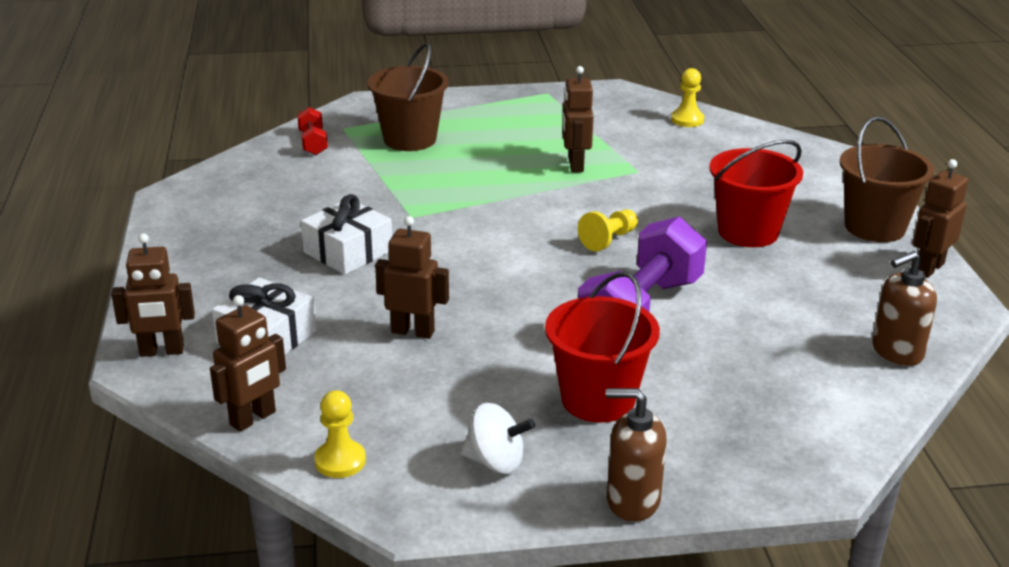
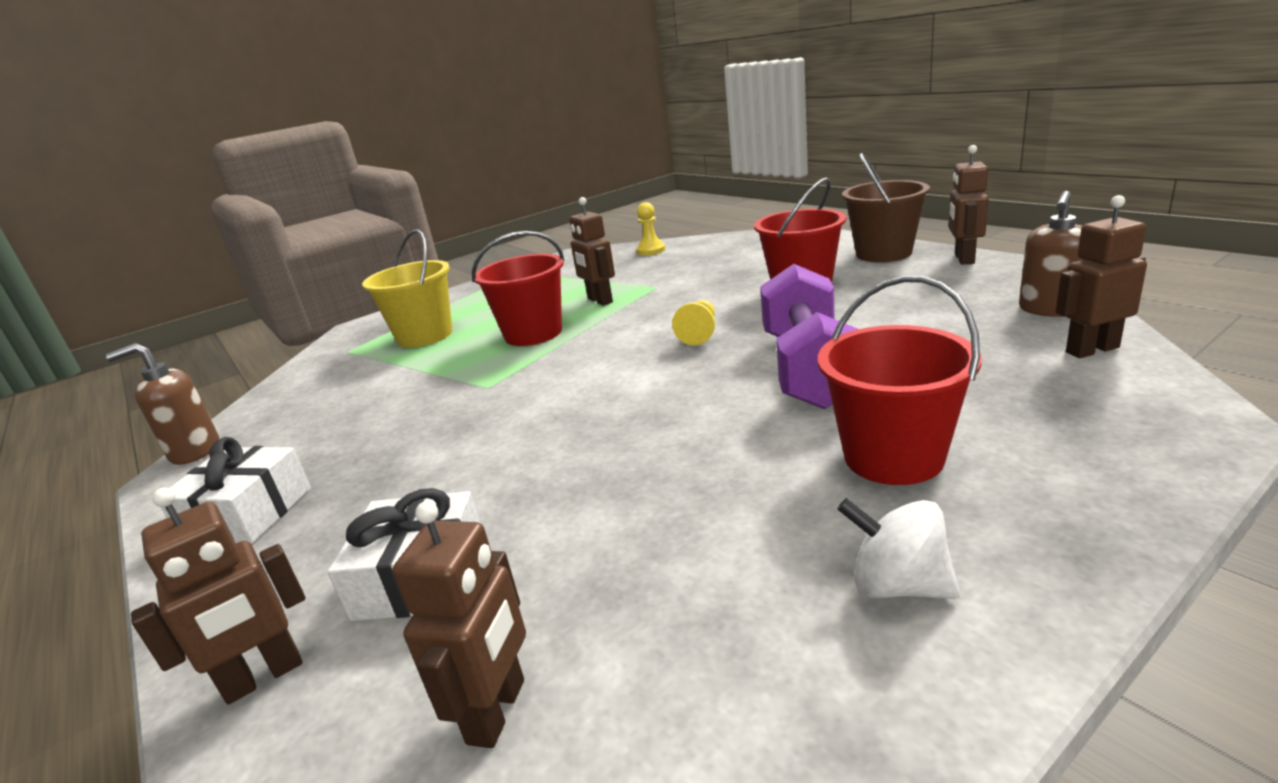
camera: 25 degrees left, 5 degrees down
red dumbbell [297,107,328,155] -> none
white gift [301,194,392,275] -> white gift moved to [161,437,311,544]
yellow pawn [314,390,366,478] -> none
brown bucket [367,43,449,151] -> yellow bucket [362,229,452,348]
brown robot [375,216,449,339] -> brown robot moved to [1055,195,1147,358]
white spinning top [461,403,535,474] -> white spinning top turned 135 degrees counterclockwise [837,498,960,599]
brown soap dispenser [606,388,666,521] -> brown soap dispenser moved to [106,343,219,465]
none -> red bucket [472,231,565,346]

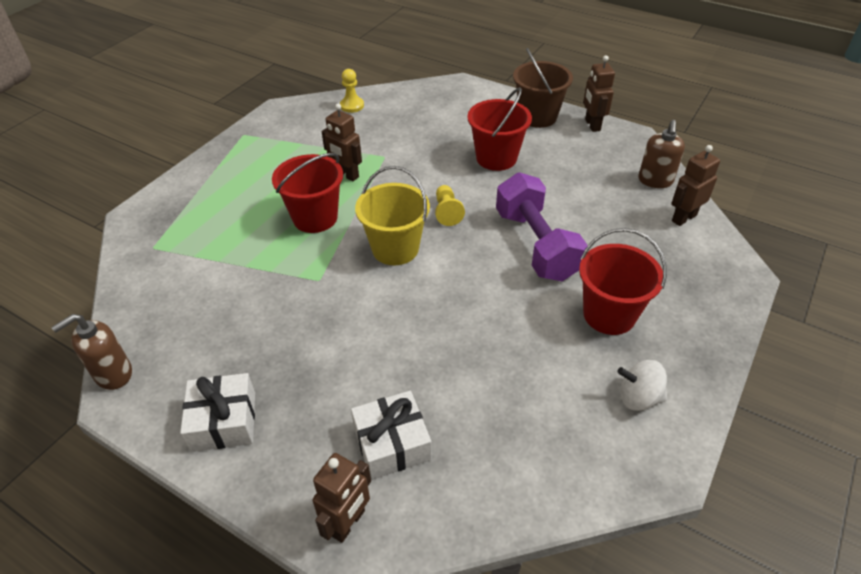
camera: 25 degrees left, 20 degrees up
yellow bucket [362,229,452,348] -> yellow bucket moved to [355,166,430,265]
brown robot [392,501,526,748] -> none

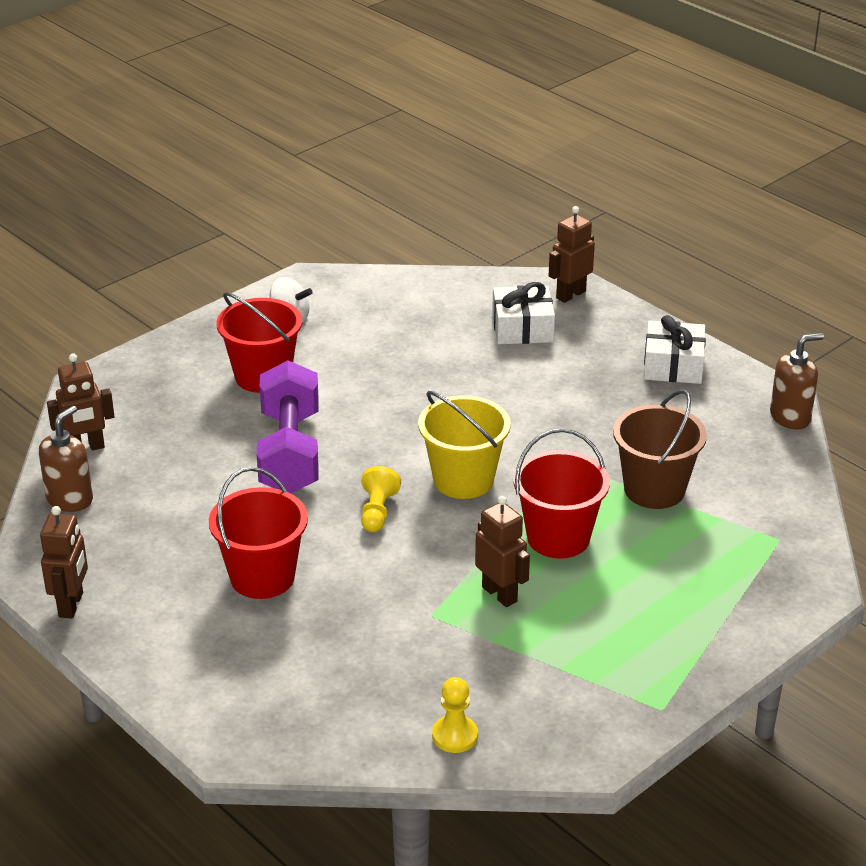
camera: 165 degrees left, 10 degrees down
brown bucket [513,48,573,128] -> brown bucket moved to [613,390,707,509]

